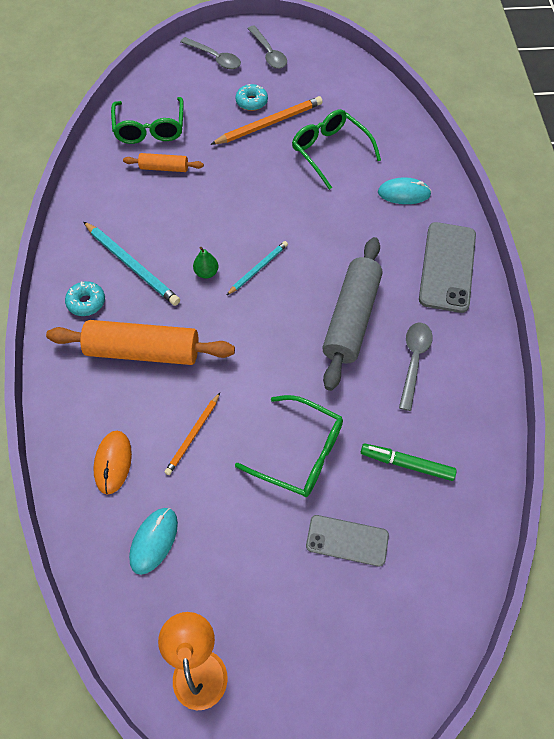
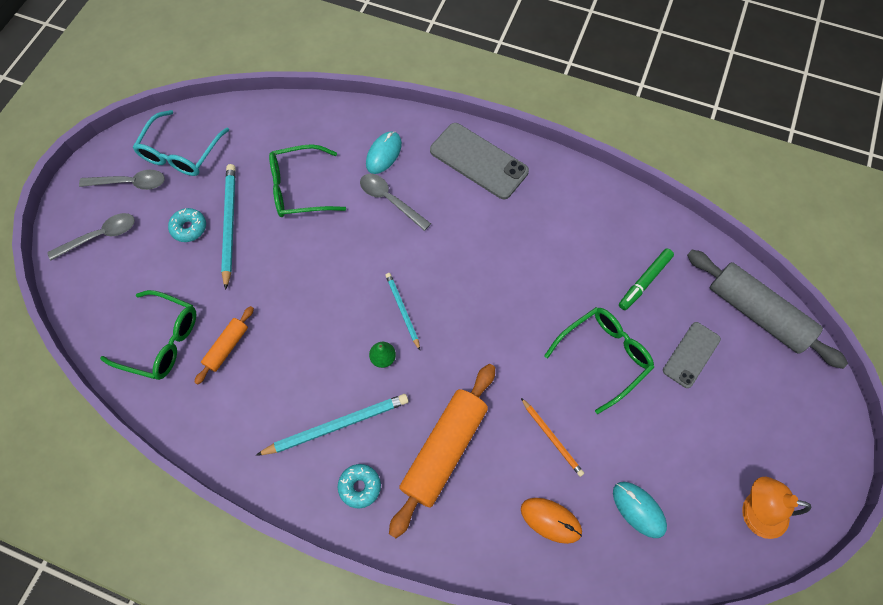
camera: 65 degrees left, 5 degrees up
orange pencil [210,96,323,145] -> turquoise pencil [221,164,236,290]
grey rolling pin [322,237,382,391] -> grey rolling pin moved to [687,250,848,369]
grey spoon [399,323,433,411] -> grey spoon moved to [360,174,431,231]
none -> turquoise glasses [133,110,229,176]

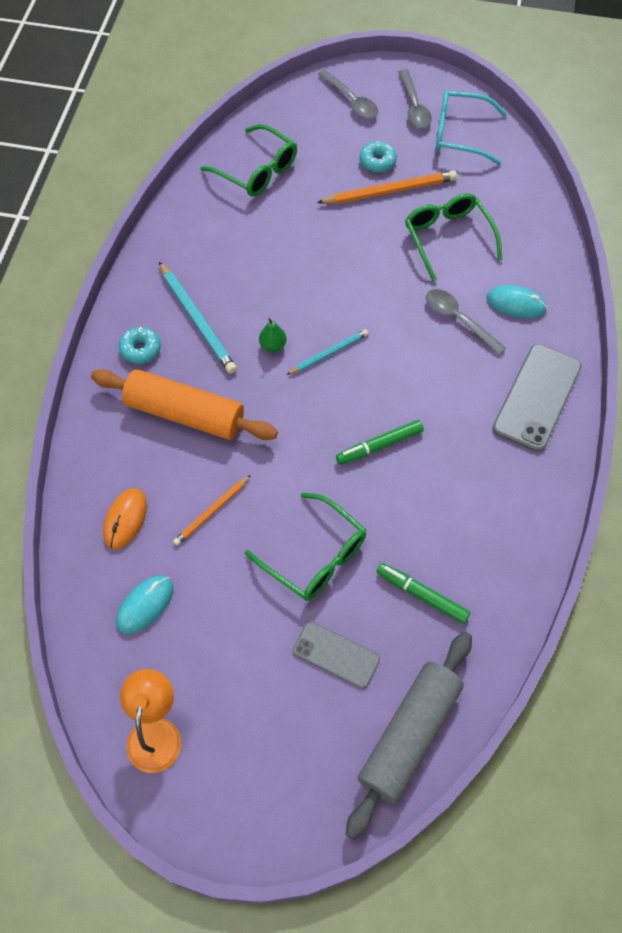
camera: 80 degrees right, 5 degrees down
green glasses [100,290,196,380] -> green glasses turned 60 degrees counterclockwise [200,124,297,196]
orange rolling pin [194,306,254,385] -> none
turquoise pencil [221,164,236,290] -> orange pencil [317,171,457,204]
grey spoon [360,174,431,231] -> grey spoon turned 75 degrees counterclockwise [426,289,506,355]
none -> green marker [336,420,424,465]

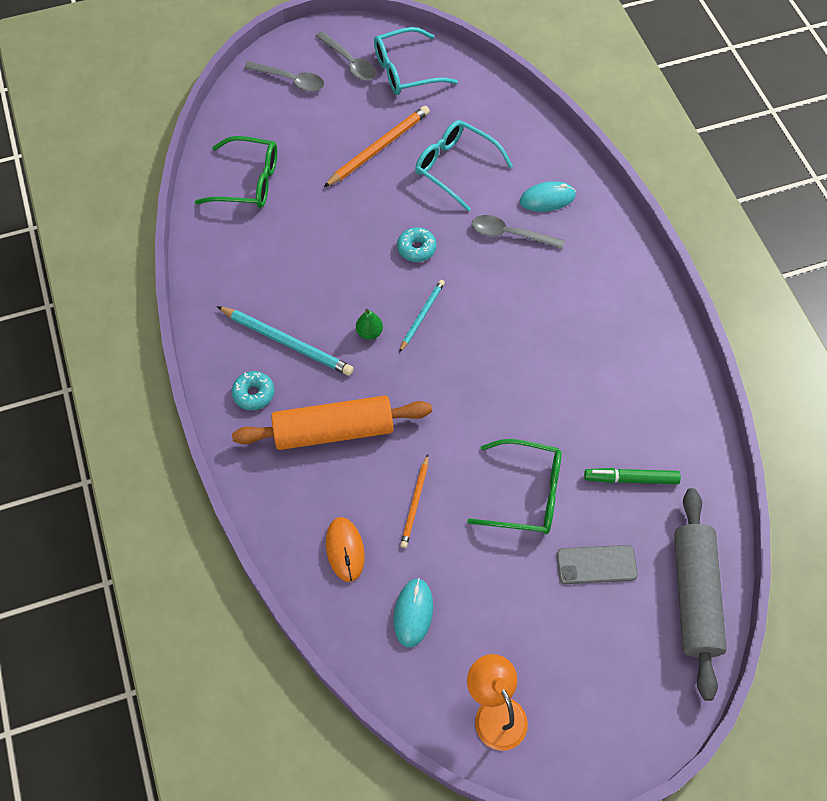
camera: 30 degrees left, 0 degrees up
green marker [336,420,424,465] -> none
turquoise donut [359,141,397,172] -> turquoise donut moved to [397,227,437,262]
green glasses [405,193,502,282] -> turquoise glasses [415,120,513,212]
grey phone [493,344,582,452] -> none

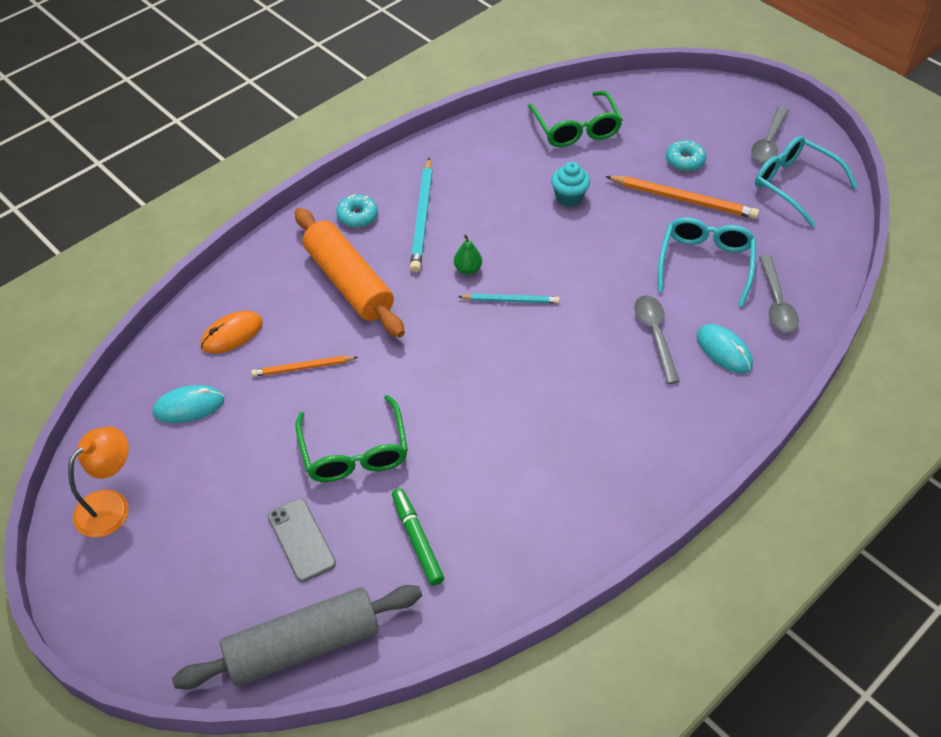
camera: 65 degrees right, 10 degrees down
grey spoon [244,61,324,92] -> grey spoon moved to [759,255,799,332]
turquoise donut [397,227,437,262] -> turquoise donut moved to [666,140,706,171]
none -> turquoise cupcake [551,162,590,207]

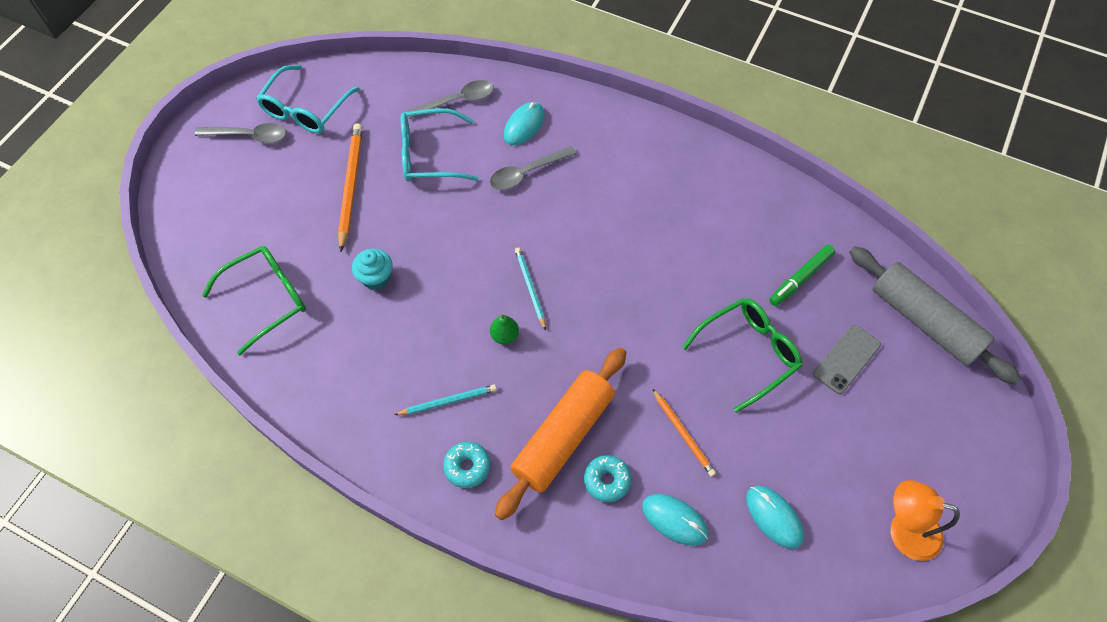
camera: 110 degrees left, 10 degrees up
orange mouse [201,311,263,353] -> turquoise mouse [642,494,709,546]
turquoise pencil [410,157,433,272] -> turquoise pencil [394,384,497,415], size x0.60
turquoise donut [666,140,706,171] -> turquoise donut moved to [584,455,632,502]

